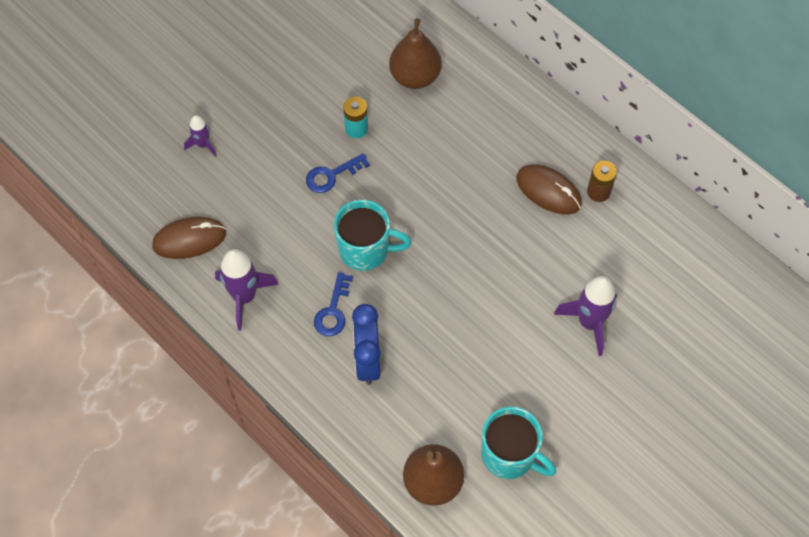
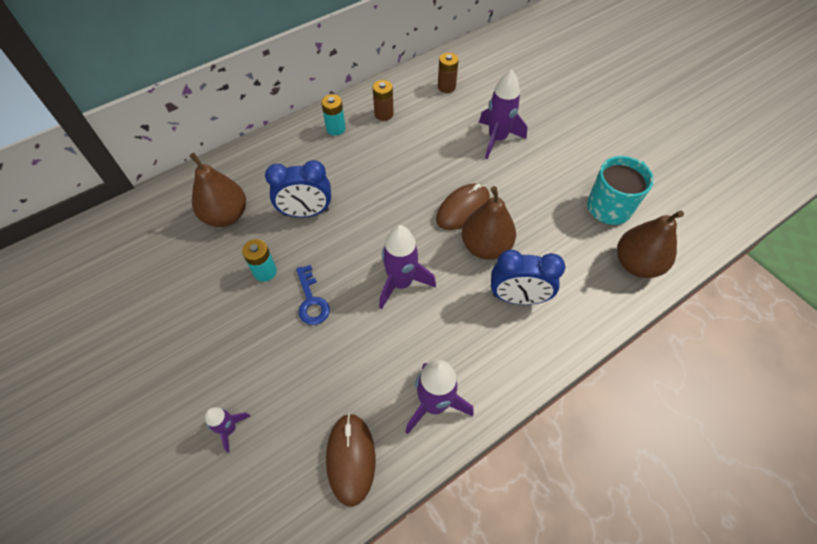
camera: 80 degrees left, 5 degrees down
blue key [314,272,353,336] -> none
turquoise mug [334,200,411,271] -> purple rocket [379,225,436,309]
brown mouse [516,165,582,214] -> brown mouse moved to [436,183,490,230]
none -> blue clock [265,160,331,218]
none -> turquoise battery [321,94,346,136]
none -> brown battery [438,53,459,93]
none -> brown pear [462,186,516,260]

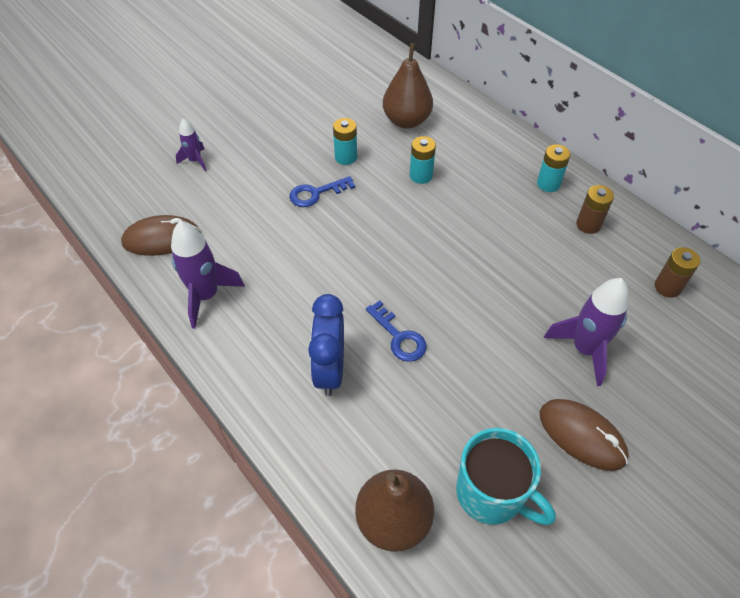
camera: 85 degrees right, 5 degrees down
blue clock [265,160,331,218] -> turquoise battery [410,136,436,184]
purple rocket [379,225,436,309] -> none
brown mouse [436,183,490,230] -> brown mouse moved to [540,399,629,471]
brown pear [462,186,516,260] -> blue key [366,300,427,362]

